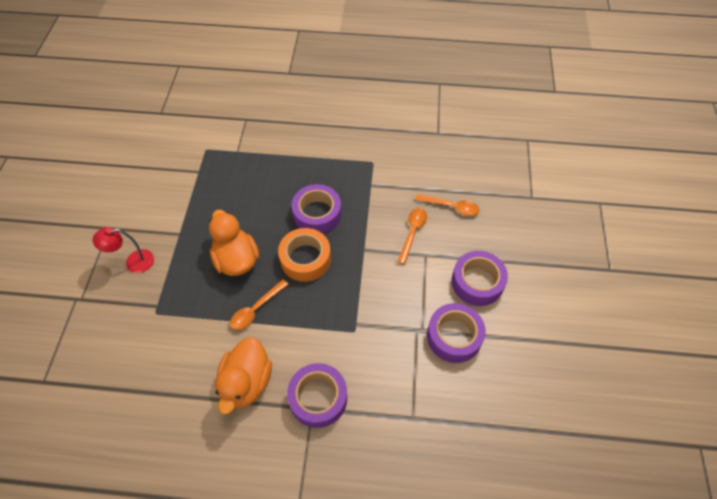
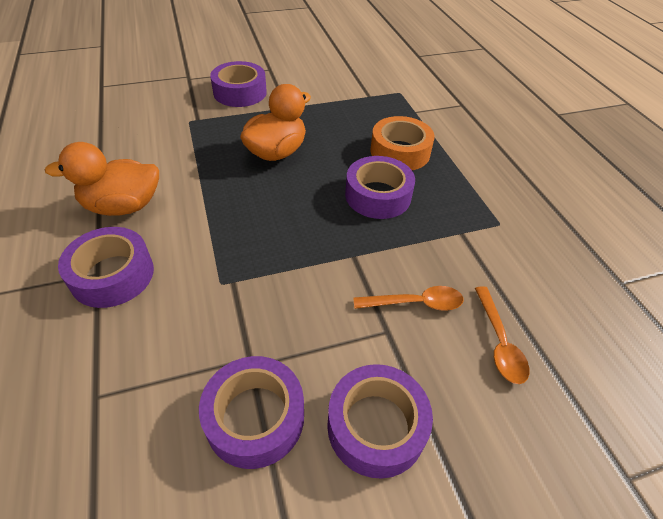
camera: 65 degrees right, 10 degrees down
red lamp [92,227,154,273] -> purple tape [210,61,267,107]
orange spoon [230,279,289,330] -> none
orange tape [278,228,331,282] -> orange tape moved to [370,116,435,170]

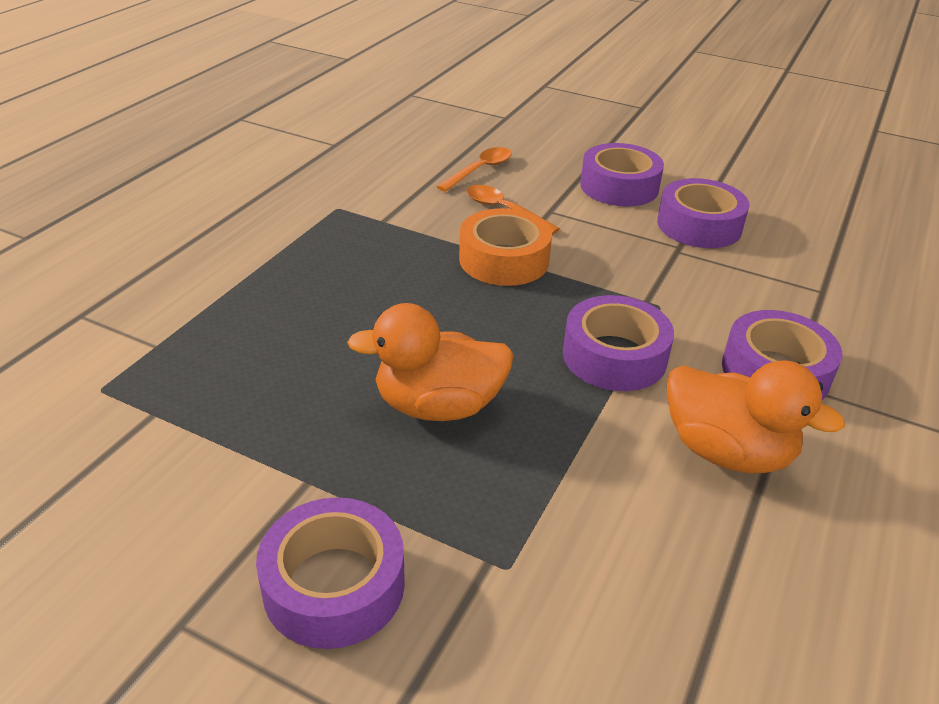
camera: 135 degrees left, 10 degrees down
purple tape [345,156,415,219] -> purple tape moved to [563,295,674,391]
orange tape [370,116,435,170] -> orange tape moved to [459,208,552,286]

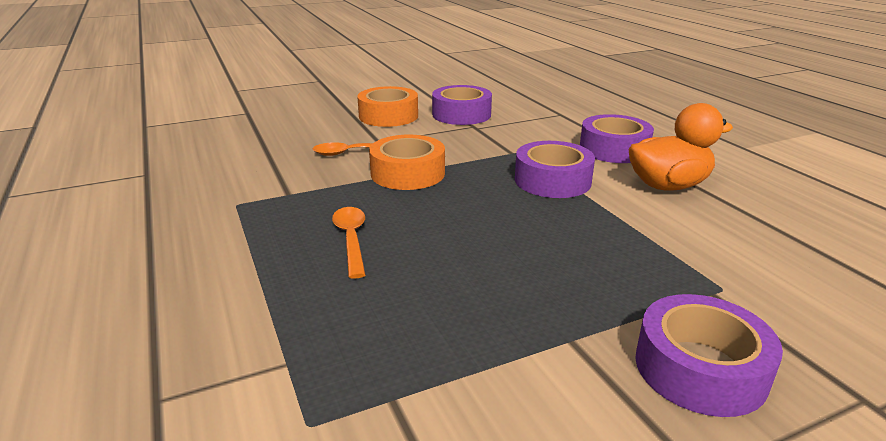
camera: 50 degrees left, 10 degrees down
orange duck [347,303,514,421] -> none
orange spoon [437,147,512,192] -> orange spoon moved to [332,207,366,279]
purple tape [580,143,664,207] -> orange tape [357,86,418,127]

